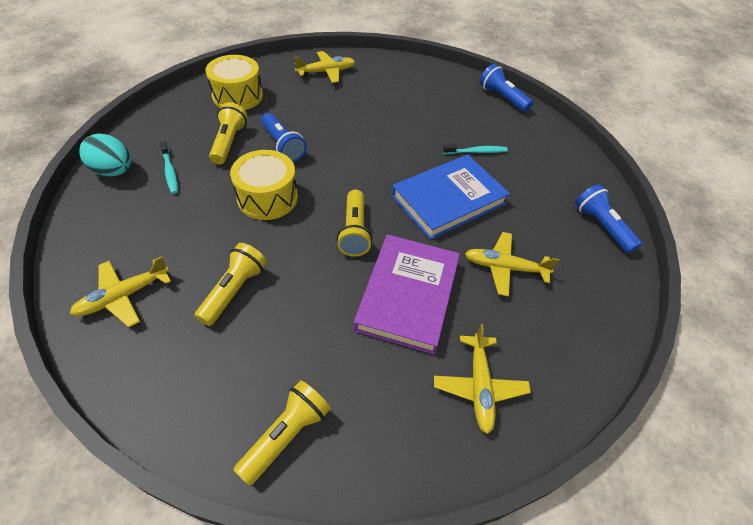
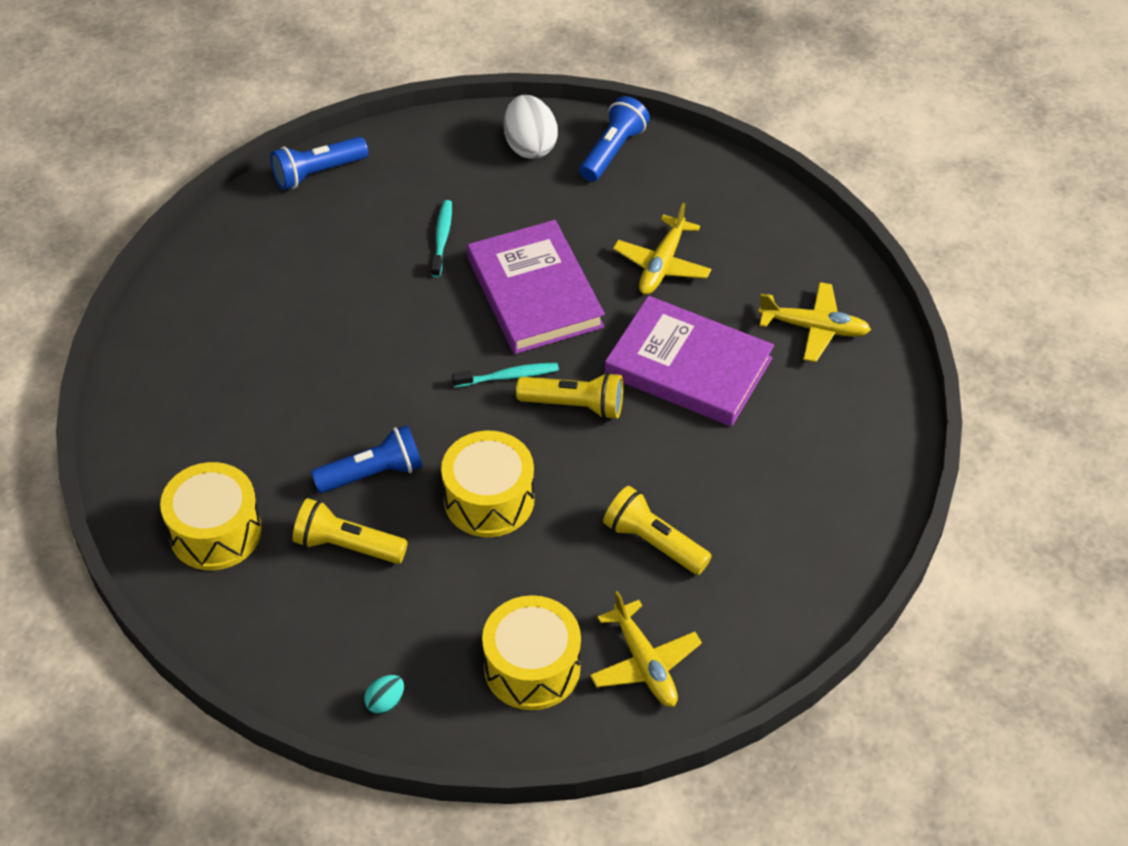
camera: 75 degrees left, 0 degrees up
turquoise egg [79,134,131,176] -> turquoise egg [364,675,404,714], size x0.51
turquoise toothbrush [160,141,178,194] -> turquoise toothbrush moved to [452,363,559,387]
yellow flashlight [234,380,331,486] -> none
yellow plane [294,51,355,83] -> none
blue book [391,155,510,240] -> purple book [467,220,605,354]
blue flashlight [575,184,642,254] -> blue flashlight turned 135 degrees clockwise [579,96,650,182]
none -> yellow drum [482,595,581,710]
none -> white egg [504,95,558,159]

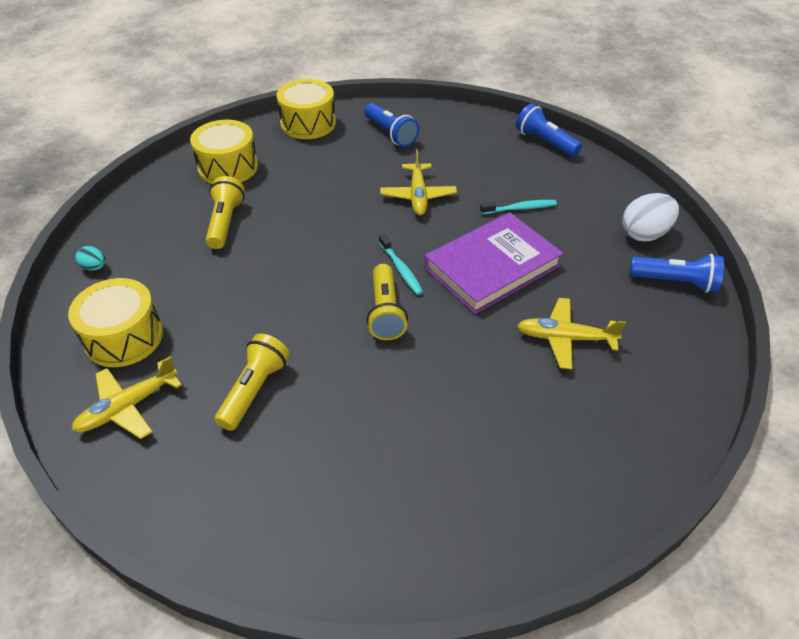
camera: 75 degrees right, 5 degrees down
blue flashlight [311,425,423,493] -> blue flashlight moved to [364,103,419,147]
yellow drum [441,431,535,537] -> yellow drum moved to [276,79,336,139]
purple book [605,296,774,427] -> none
yellow plane [758,282,871,362] -> yellow plane moved to [380,149,457,215]

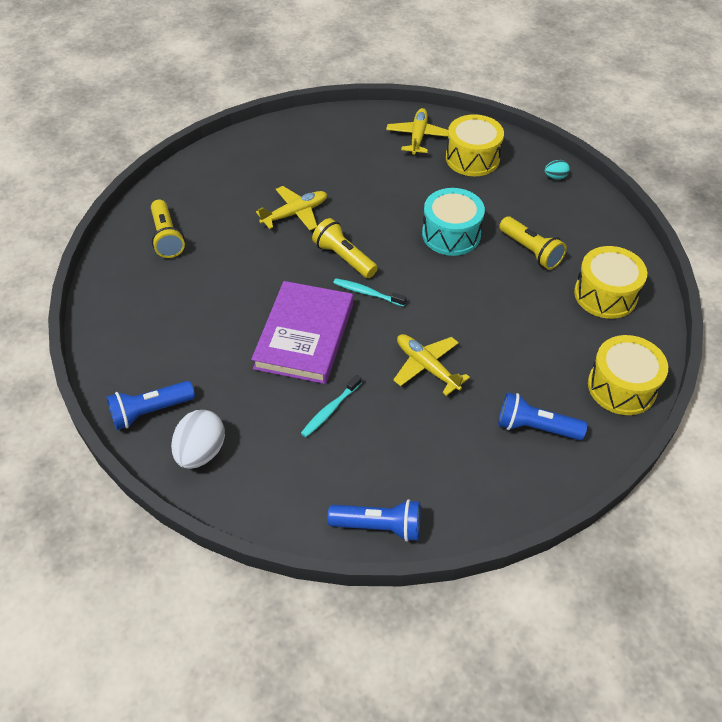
camera: 140 degrees right, 5 degrees up
yellow flashlight [215,333,290,431] -> yellow flashlight moved to [151,200,185,258]
yellow plane [517,298,626,369] -> yellow plane moved to [256,186,327,230]
none -> turquoise drum [422,188,485,256]

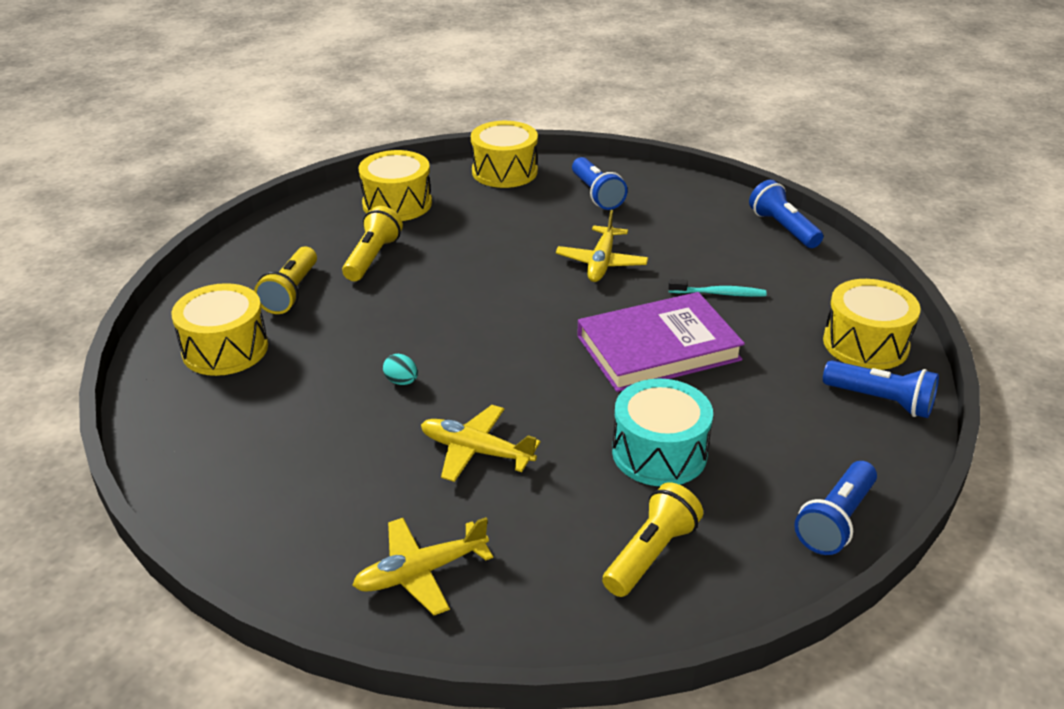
camera: 125 degrees left, 15 degrees down
white egg [171,410,225,469] -> yellow drum [823,279,921,370]
yellow flashlight [312,218,378,278] -> yellow flashlight moved to [254,247,317,314]
turquoise toothbrush [333,278,407,307] -> none
yellow plane [386,108,448,155] -> yellow plane moved to [352,517,493,615]
turquoise drum [422,188,485,256] -> turquoise drum moved to [612,378,713,486]
turquoise egg [545,160,570,179] -> turquoise egg moved to [383,354,418,385]
none -> blue flashlight [794,461,877,555]

